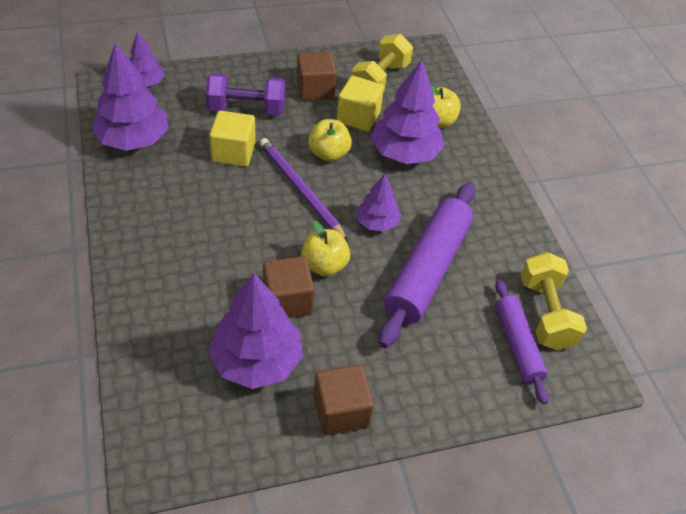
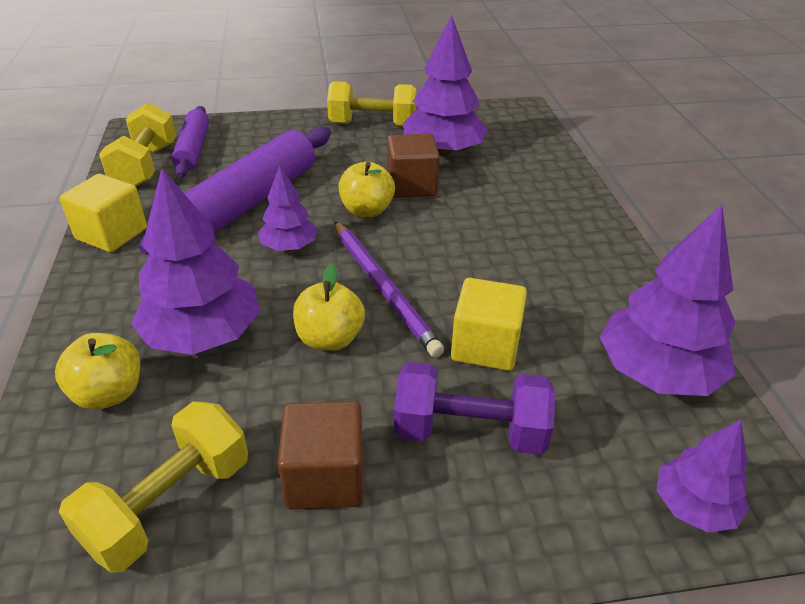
camera: 170 degrees left, 10 degrees down
brown cube [314,364,374,435] -> yellow dumbbell [327,81,417,126]
yellow cube [337,76,384,132] -> yellow cube moved to [60,174,147,252]

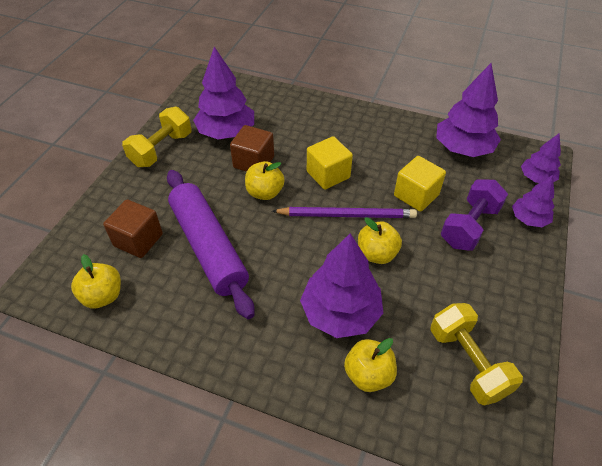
camera: 60 degrees left, 10 degrees up
yellow cube [60,174,147,252] -> yellow cube moved to [307,136,353,190]
yellow dumbbell [99,103,176,186] -> yellow apple [71,254,121,309]
purple rolling pin [172,106,209,177] -> none
purple tree [258,166,317,251] -> purple tree moved to [512,175,555,227]
brown cube [278,401,363,509] -> brown cube moved to [103,200,163,258]

